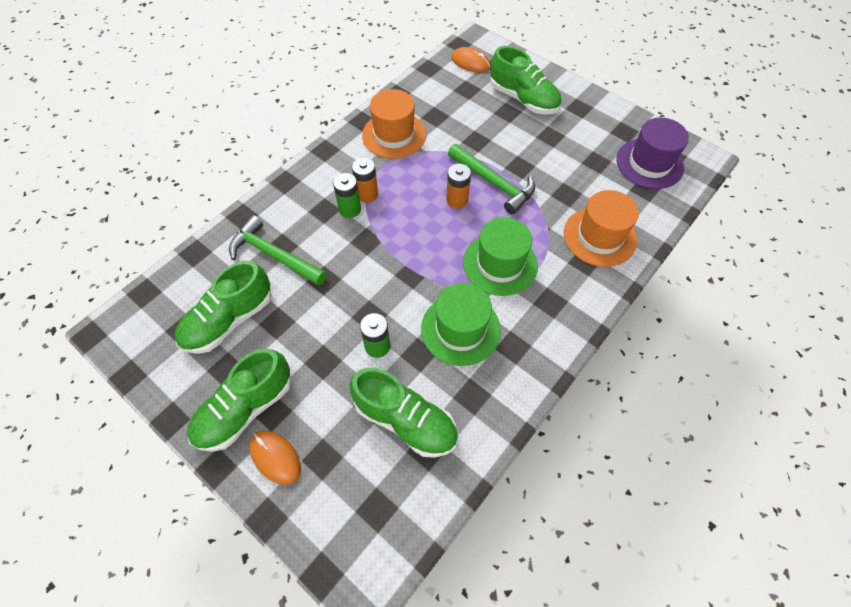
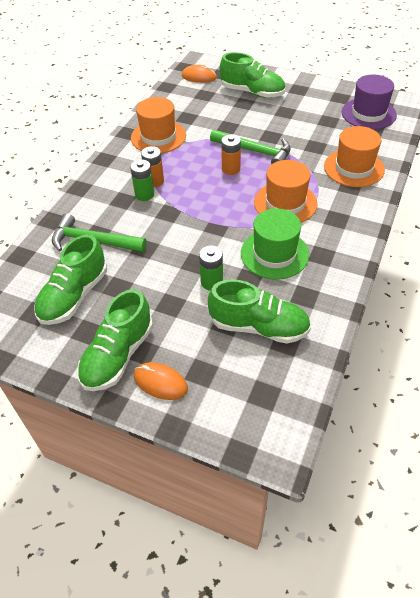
camera: 15 degrees left, 10 degrees down
green hat [463,217,538,296] -> orange hat [254,160,317,223]

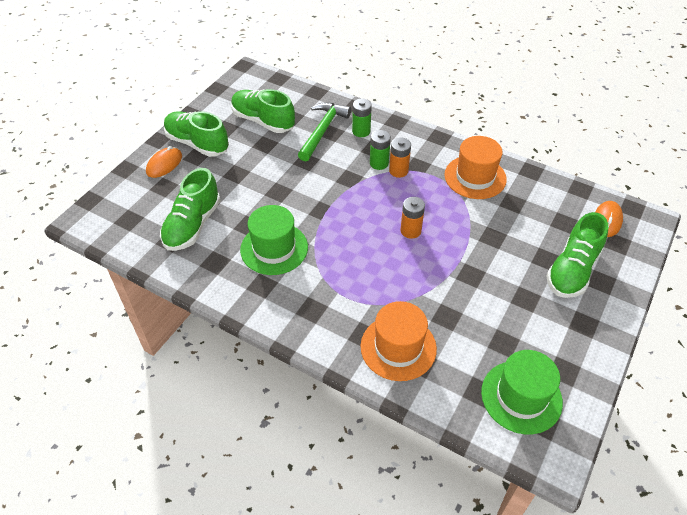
camera: 95 degrees right, 0 degrees up
green battery [199,245,223,291] -> green battery moved to [352,98,372,137]
green hammer [210,129,291,165] -> none
orange hat [254,160,317,223] -> none
purple hat [342,74,397,130] -> green hat [481,350,563,434]

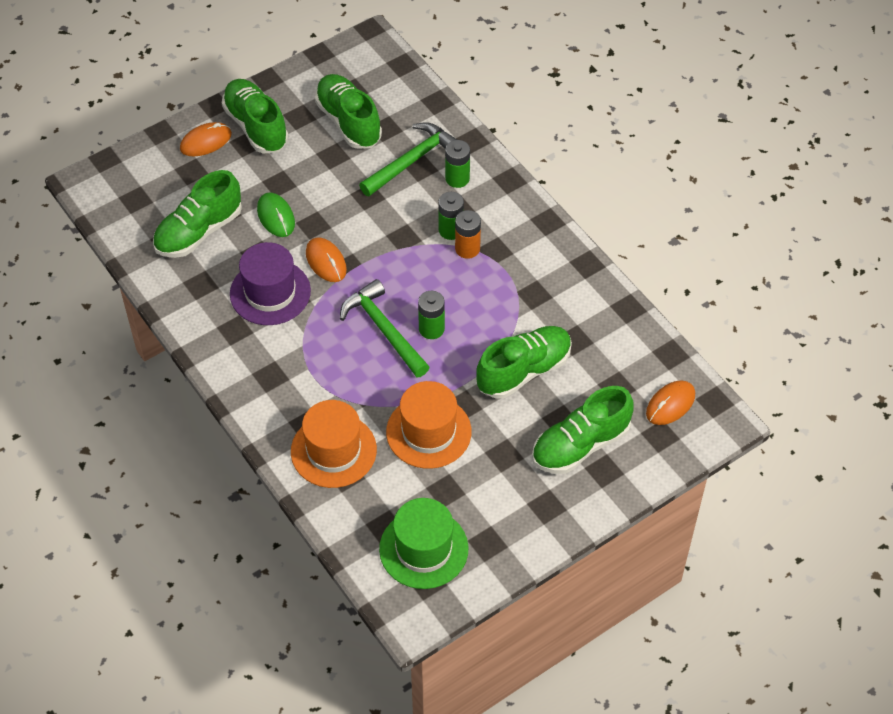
camera: 25 degrees right, 5 degrees up
green hat [240,205,308,275] -> purple hat [230,242,311,325]
orange battery [401,197,425,239] -> green battery [418,291,445,339]
orange hat [444,136,507,199] -> orange hat moved to [386,381,471,469]
none -> green mouse [257,192,295,237]
none -> orange mouse [306,237,347,282]
none -> green hammer [340,279,430,377]
none -> green shoe [476,326,572,399]

